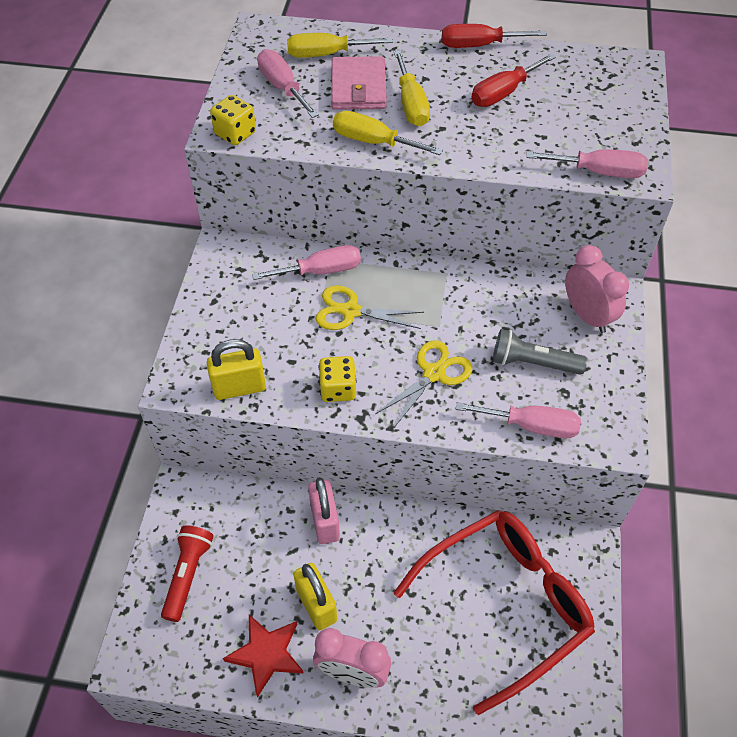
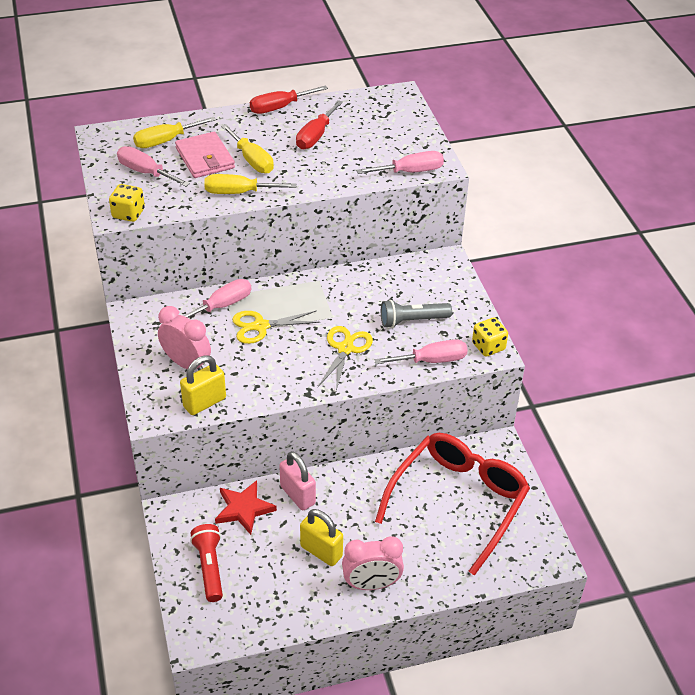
camera: 25 degrees left, 10 degrees down
red star [223,615,304,698] -> red star moved to [215,480,277,535]
yellow dice [318,356,357,402] -> yellow dice moved to [472,317,508,357]
pink clock [565,245,629,333] -> pink clock moved to [158,306,211,370]

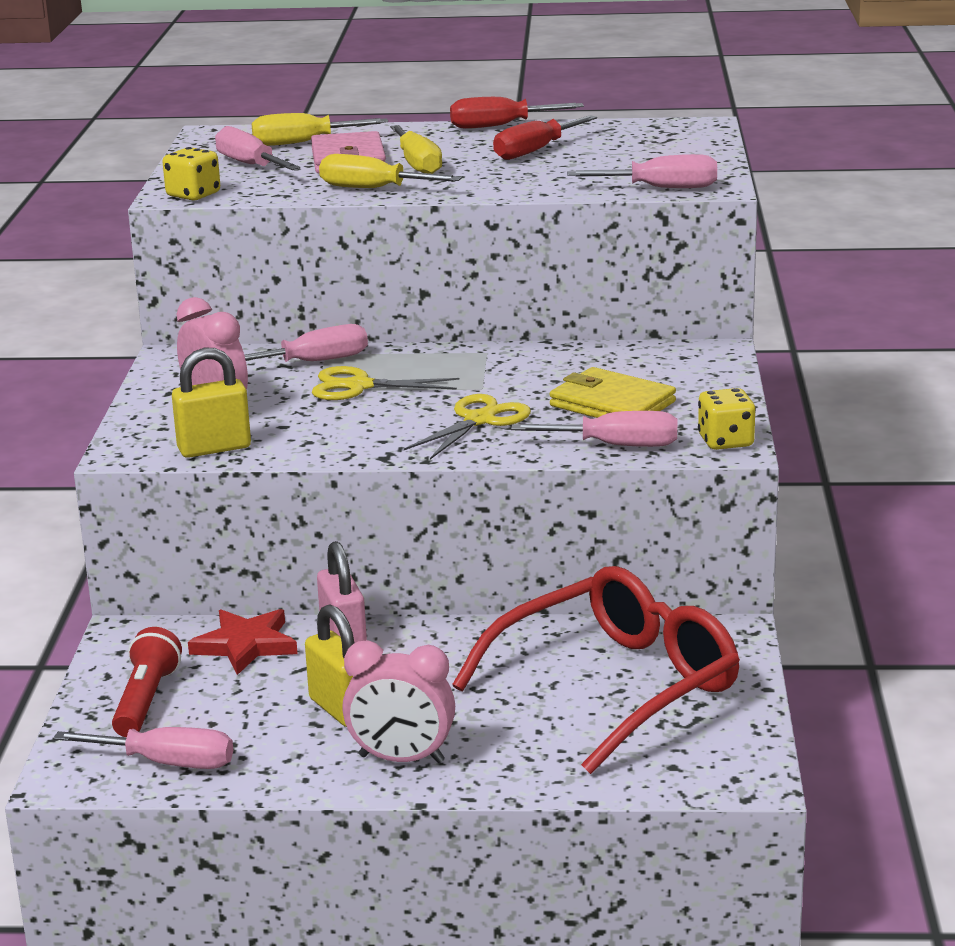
camera: 20 degrees right, 20 degrees down
grey flashlight [381,300,452,328] -> yellow wallet [550,367,676,418]
none -> pink screwdriver [53,727,233,769]

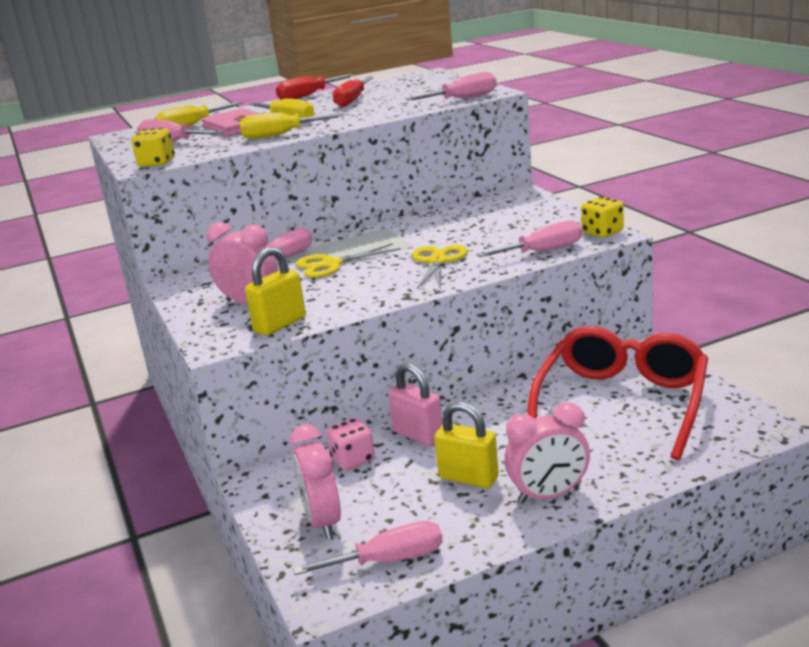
camera: 25 degrees left, 0 degrees up
red flashlight [112,627,182,737] -> pink clock [290,424,341,539]
red star [188,609,298,675] -> pink dice [326,418,375,471]
yellow wallet [550,367,676,418] -> none

